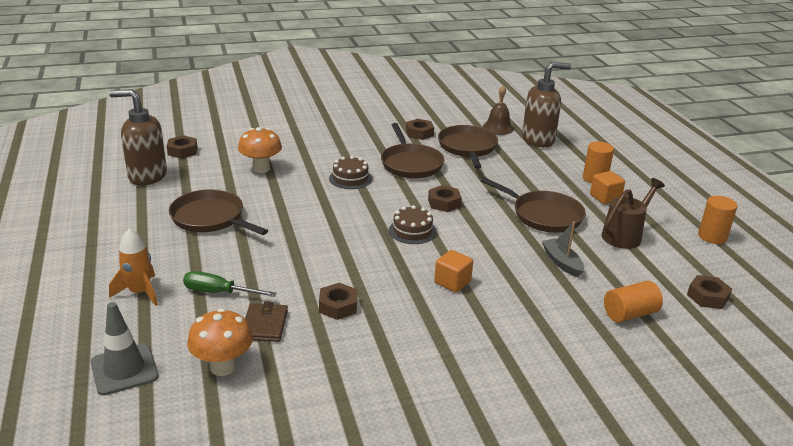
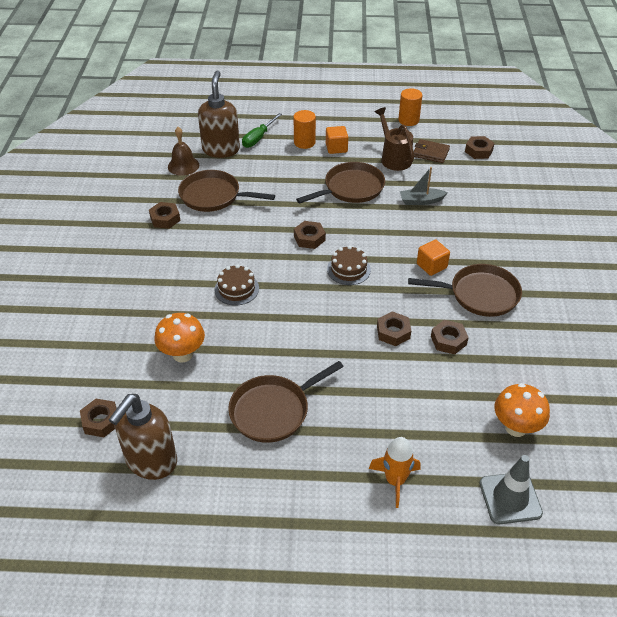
camera: 70 degrees left, 15 degrees up
green screwdriver [183,271,276,297] -> green screwdriver moved to [242,113,282,148]
brown wallet [245,302,288,342] -> brown wallet moved to [413,139,450,163]
brown pan [381,123,444,178] -> brown pan moved to [408,264,522,317]
orange cylinder [604,281,663,323] -> none
none -> brown nut [377,311,411,346]

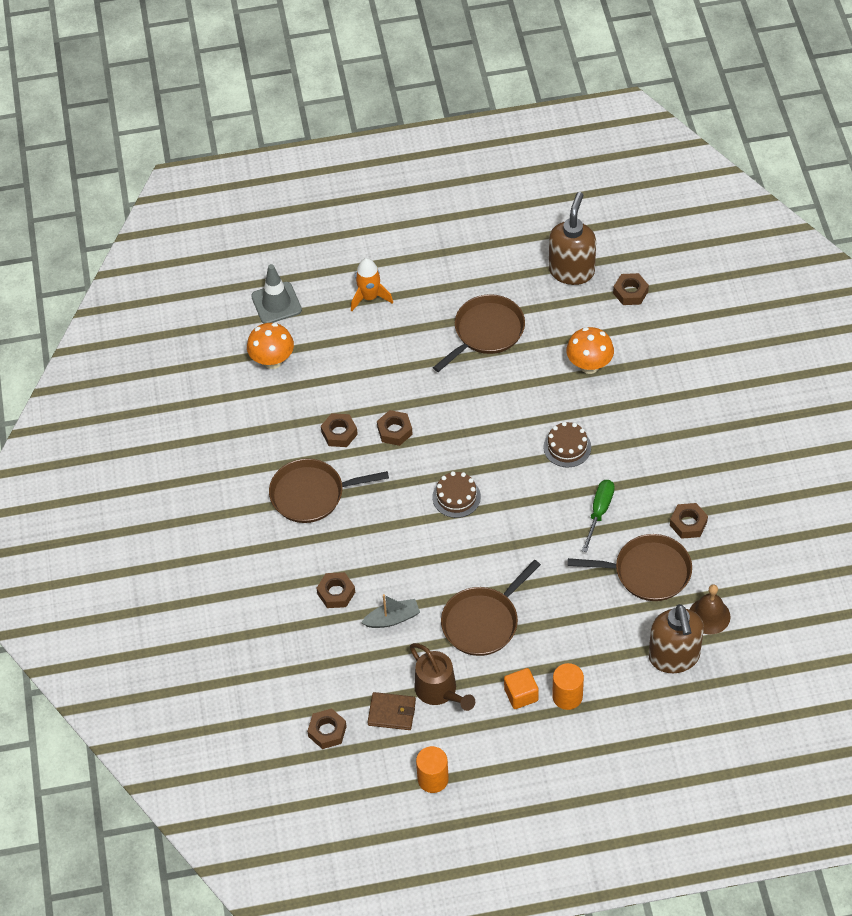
camera: 170 degrees right, 10 degrees up
green screwdriver [242,113,282,148] -> green screwdriver moved to [582,480,615,552]
brown nut [294,221,326,249] -> brown nut moved to [316,572,355,608]
orange cube [417,240,450,276] -> none

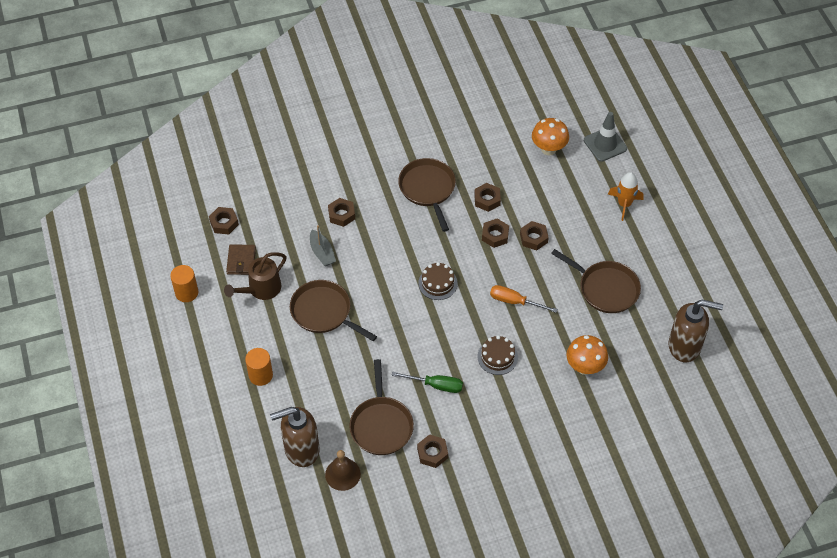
camera: 80 degrees right, 0 degrees up
orange cube [504,668,539,709] -> none
brown nut [613,273,649,305] -> brown nut moved to [520,221,549,250]
none -> orange screwdriver [490,285,558,313]

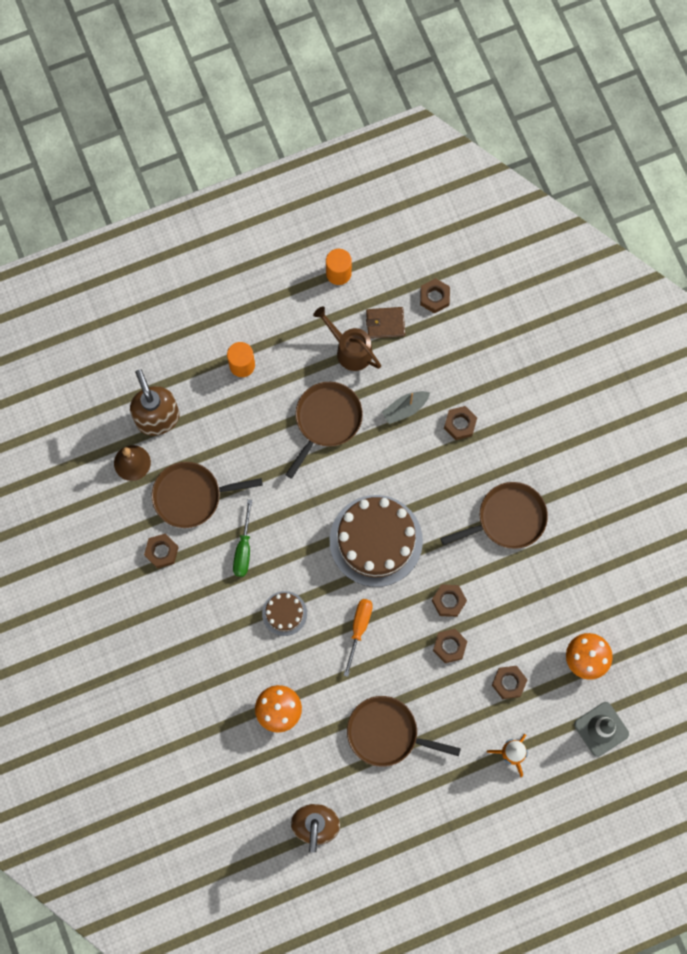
camera: 85 degrees right, 20 degrees up
brown cake [418,262,458,300] -> brown cake [330,495,423,587], size x2.09
brown nut [474,183,501,212] -> brown nut moved to [492,666,527,699]
brown pan [551,249,641,313] -> brown pan turned 75 degrees clockwise [347,696,461,767]

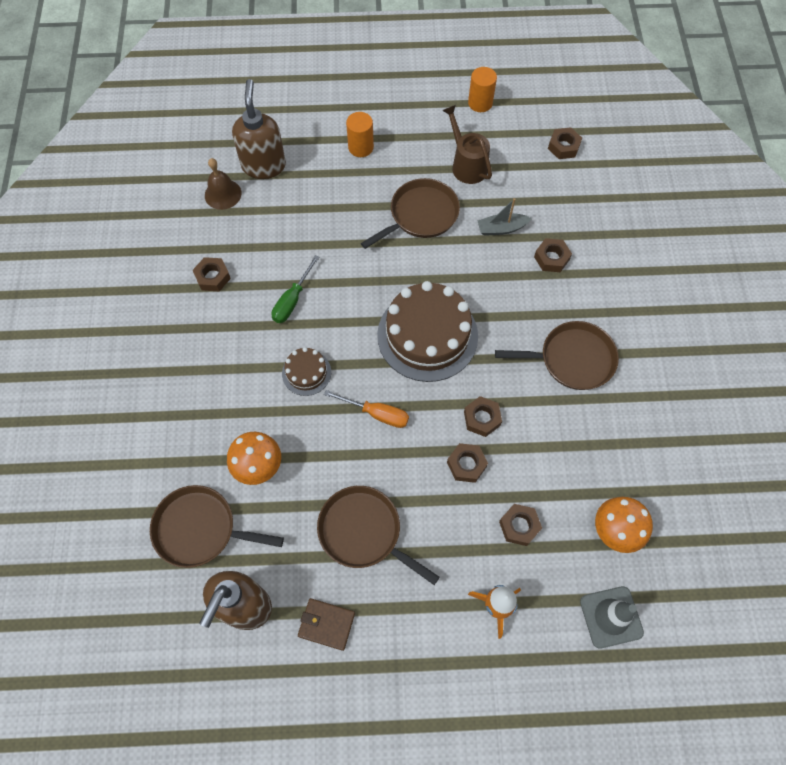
camera: 20 degrees right, 10 degrees down
brown pan [152,462,263,528] -> brown pan moved to [150,485,284,568]
orange screwdriver [343,599,373,677] -> orange screwdriver turned 75 degrees clockwise [324,390,409,428]
brown wallet [366,307,405,339] -> brown wallet moved to [298,598,355,651]

